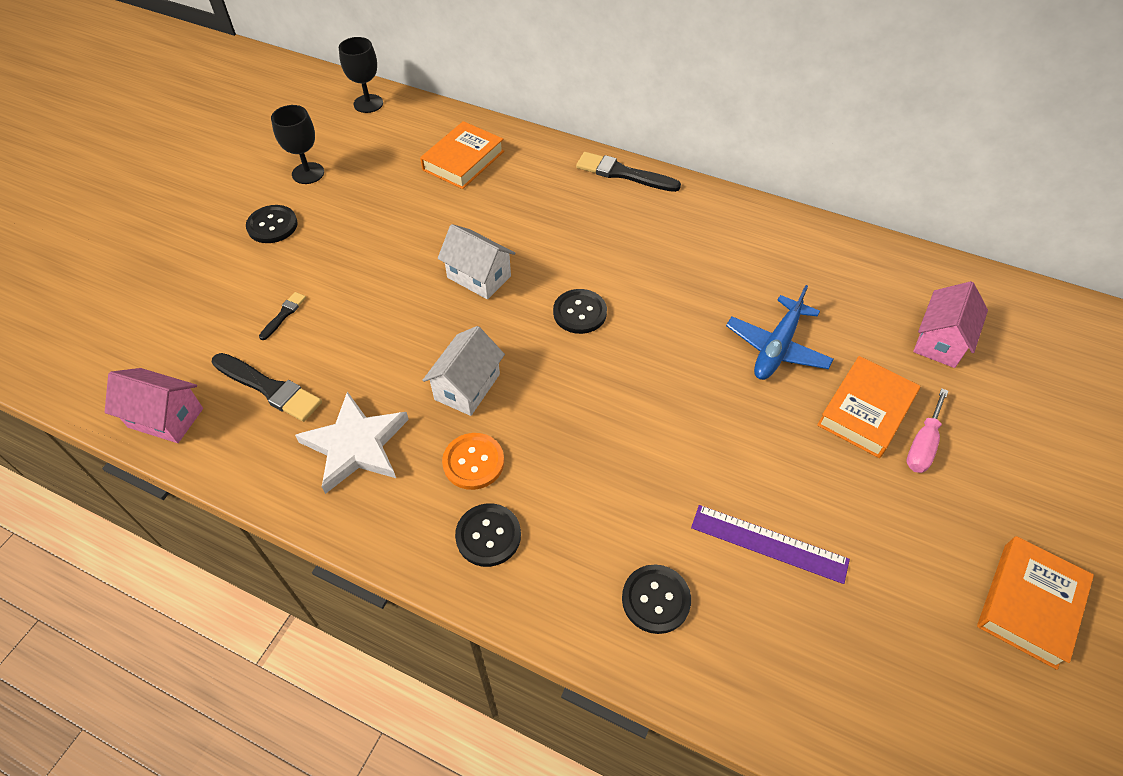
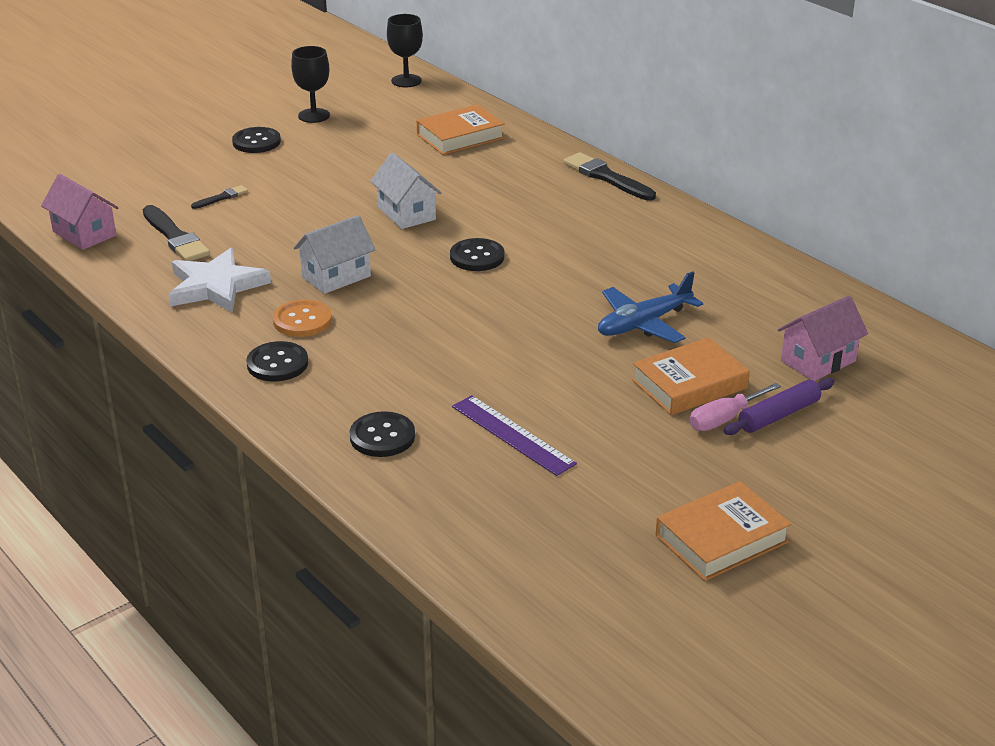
camera: 25 degrees right, 20 degrees down
none -> purple rolling pin [724,378,834,435]

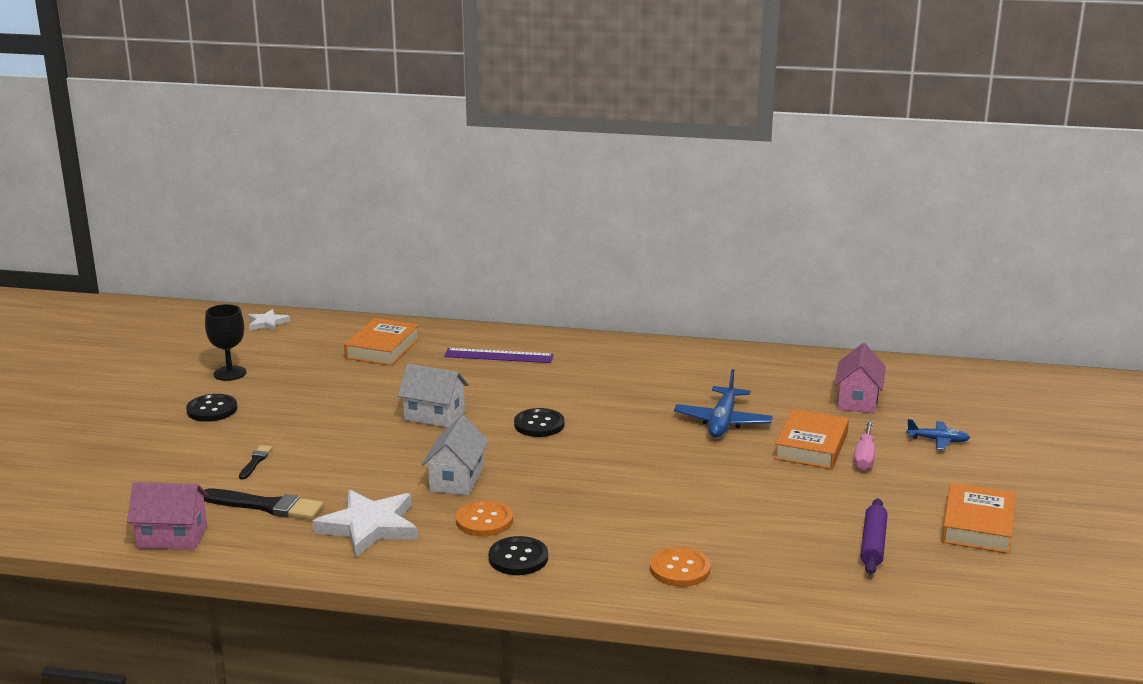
camera: 40 degrees left, 10 degrees down
black button [350,411,415,457] -> orange button [650,547,710,587]
black goblet [387,14,423,87] -> white star [248,309,290,331]
purple ruler [452,395,577,476] -> purple ruler moved to [444,348,554,363]
black brush [563,152,656,201] -> none
purple rolling pin [724,378,834,435] -> purple rolling pin moved to [861,498,887,574]
none -> blue plane [906,419,970,450]

